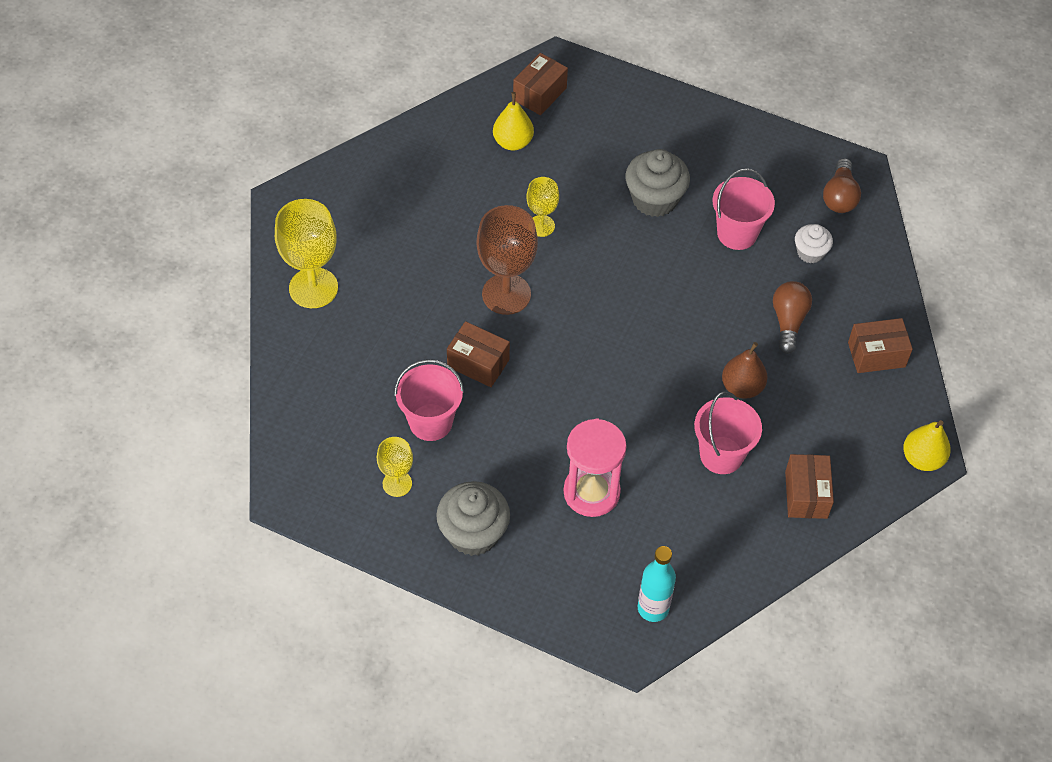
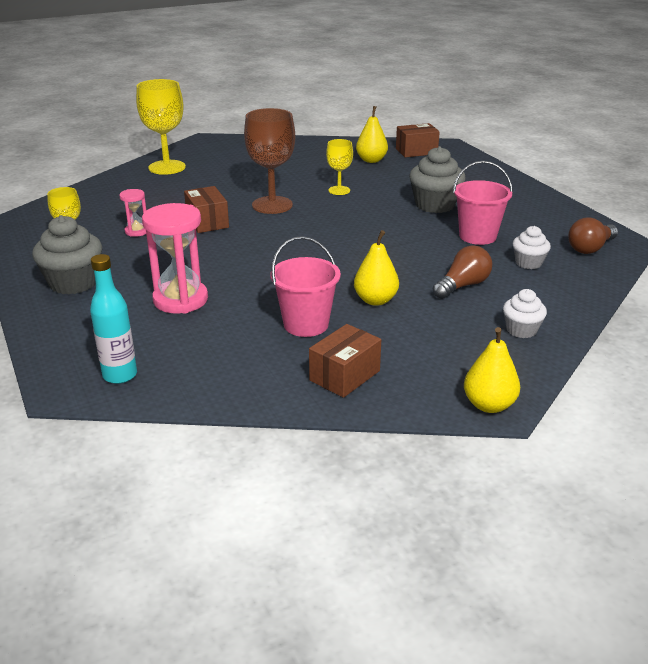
camera: 40 degrees right, 25 degrees down
pink bucket [394,359,464,441] -> pink hourglass [119,189,146,237]
brown pear [722,342,768,399] -> yellow pear [354,230,399,306]
brown box [848,318,913,373] -> white cupcake [503,289,547,338]

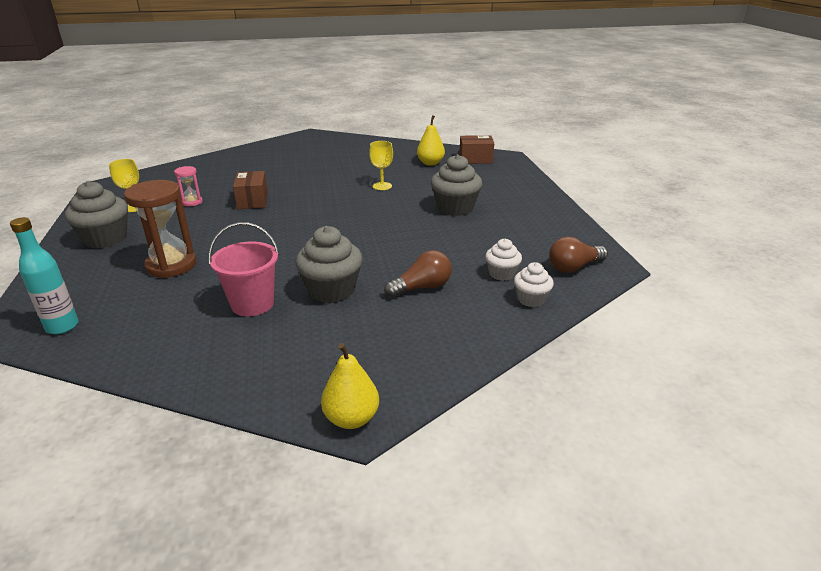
camera: 15 degrees right, 0 degrees up
yellow goblet [136,79,186,175] -> none
pink hourglass [142,203,208,313] -> brown hourglass [124,180,196,278]
brown goblet [244,108,295,214] -> none
brown box [309,324,381,398] -> none
yellow pear [354,230,399,306] -> grey cupcake [296,226,363,303]
pink bucket [453,161,513,245] -> none
white cupcake [503,289,547,338] -> white cupcake moved to [514,262,554,307]

